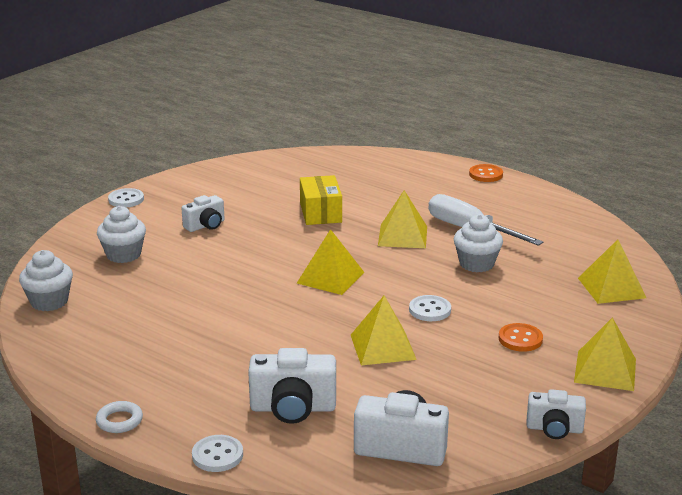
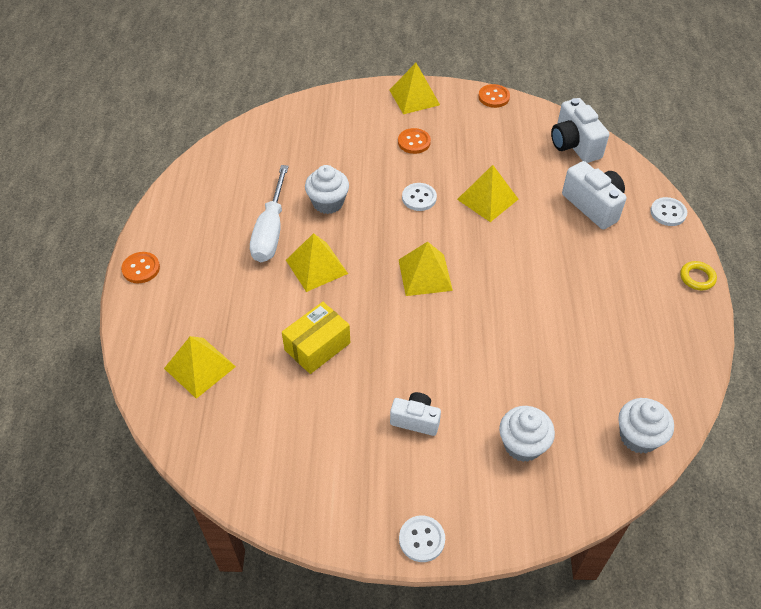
camera: 125 degrees left, 25 degrees up
white ring [96,401,143,433] -> yellow ring [680,261,717,290]
white camera [527,389,586,439] -> orange button [478,84,510,108]
yellow pyramid [578,239,646,304] -> yellow pyramid moved to [164,336,236,399]

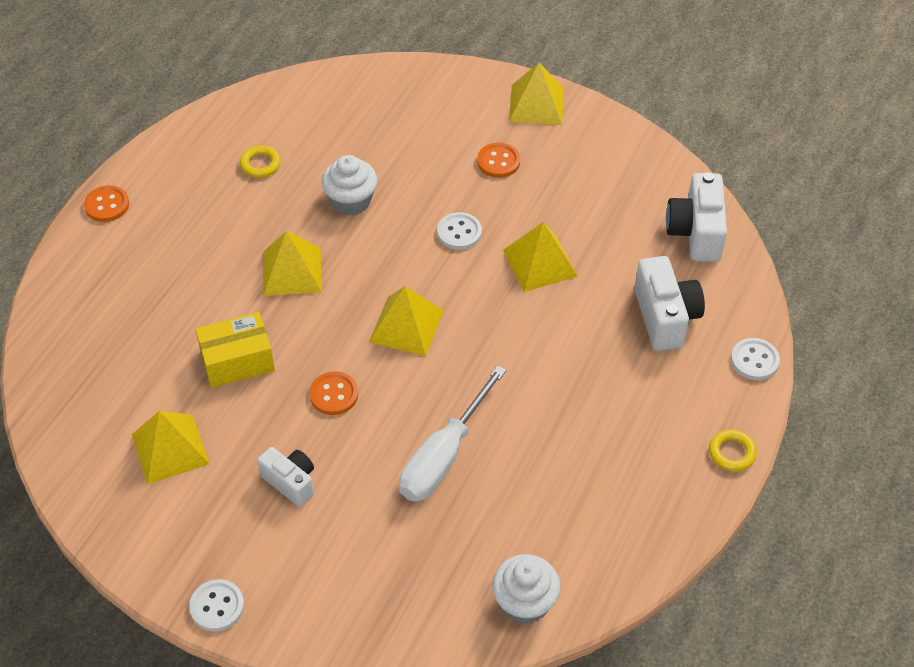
camera: 25 degrees right, 0 degrees up
yellow pyramid [164,336,236,399] -> yellow pyramid moved to [132,411,209,484]
white screwdriver [250,165,289,262] -> white screwdriver moved to [399,365,506,502]
orange button [478,84,510,108] -> orange button moved to [309,371,358,415]
white cupcake [499,406,555,462] -> none
none -> yellow ring [240,145,281,178]

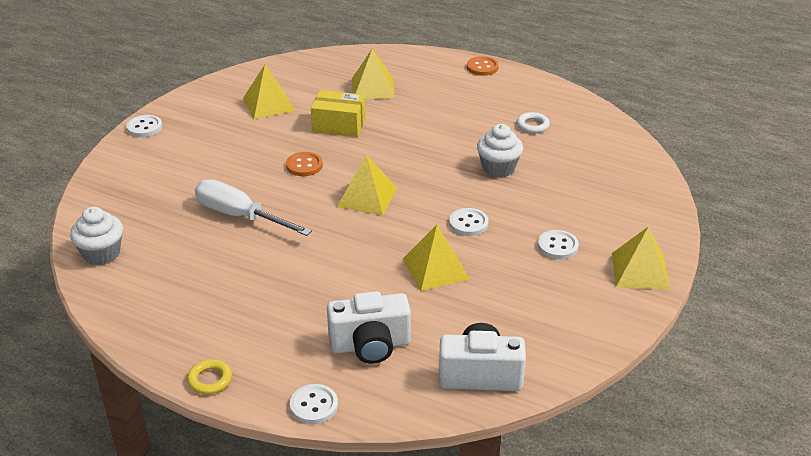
camera: 90 degrees right, 15 degrees down
yellow box [195,312,275,388] -> yellow box turned 60 degrees counterclockwise [311,90,366,137]
yellow ring [240,145,281,178] -> white ring [517,112,550,133]
white camera [257,447,314,507] -> none
yellow pyramid [263,231,322,296] -> yellow pyramid moved to [352,49,395,99]
orange button [477,143,520,178] -> white button [538,230,579,259]

